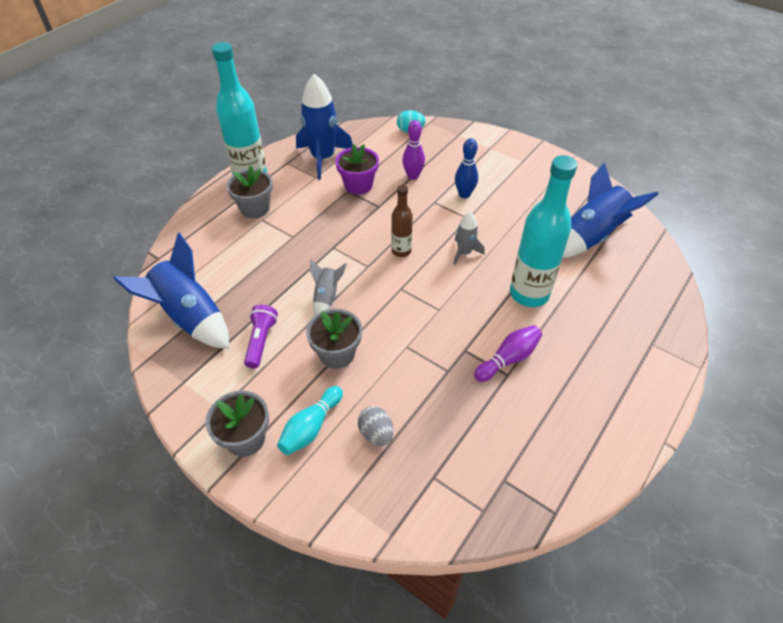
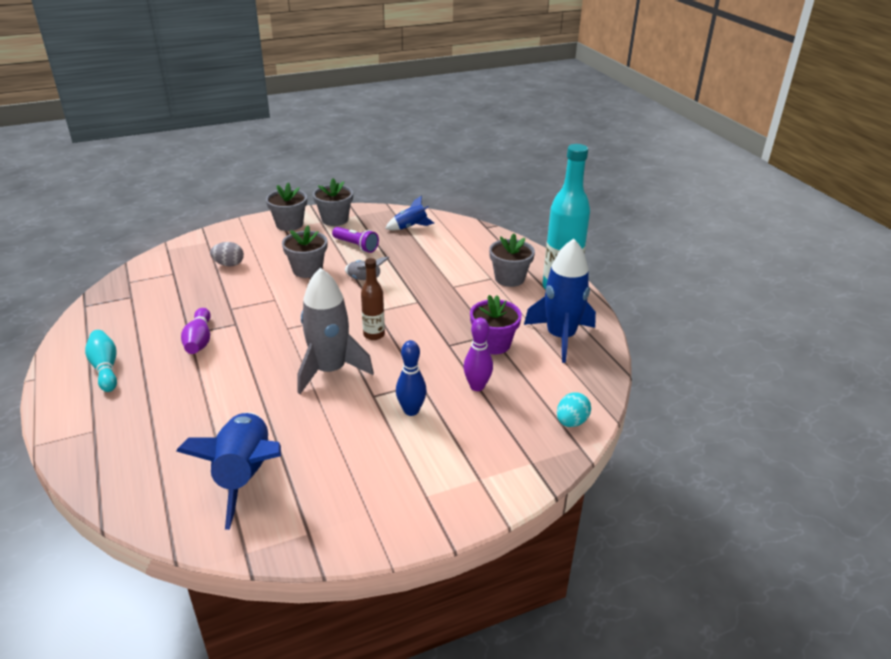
camera: 120 degrees right, 15 degrees down
blue rocket [113,233,229,349] -> blue rocket [385,196,434,230], size x0.52
turquoise bowling pin [277,386,343,455] -> turquoise bowling pin moved to [85,330,117,392]
grey rocket [453,212,485,265] -> grey rocket [298,268,374,394], size x1.92
turquoise bottle [510,155,577,307] -> none
none -> grey flower pot [313,178,353,226]

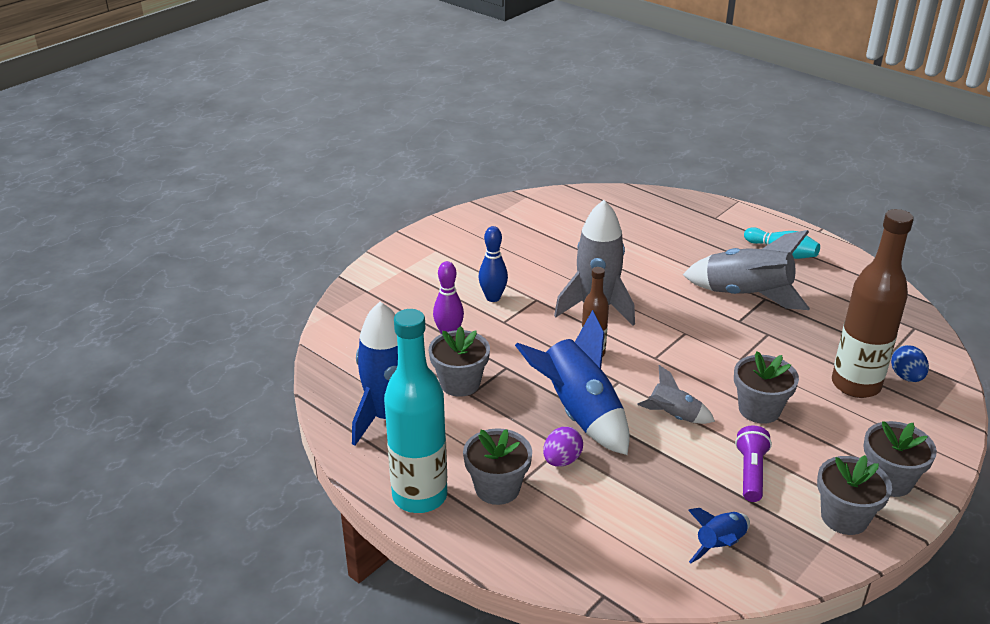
camera: 155 degrees right, 0 degrees up
blue rocket [176,412,281,530] -> blue rocket moved to [515,310,630,455]
purple bowling pin [181,308,211,354] -> grey rocket [683,230,810,310]
grey egg [210,242,244,266] -> brown bottle [832,209,914,398]
purple flashlight [332,227,379,253] -> purple flashlight turned 90 degrees clockwise [735,426,772,502]
purple flower pot [470,295,522,354] -> grey flower pot [429,326,490,397]
turquoise egg [557,393,591,427] -> none
none -> purple egg [543,427,583,467]
none -> blue egg [891,345,929,382]

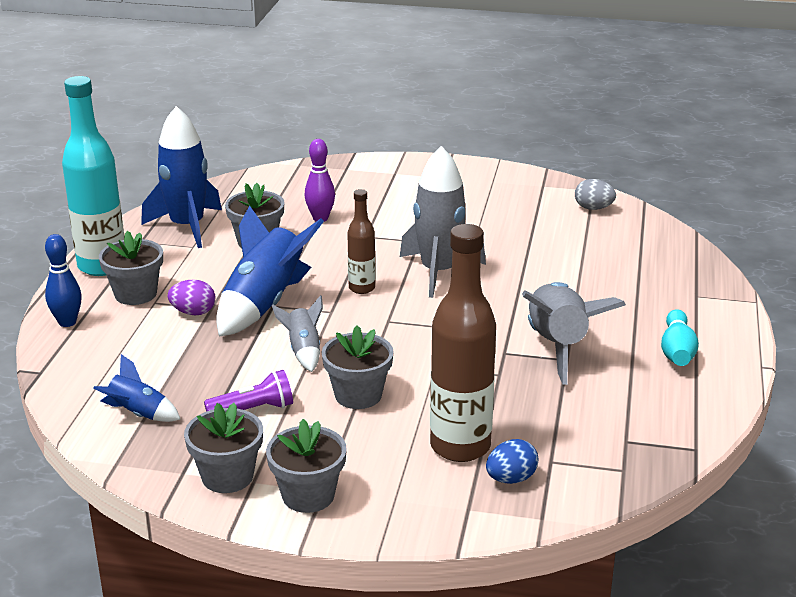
camera: 60 degrees right, 5 degrees down
blue bowling pin [479,226,508,302] -> blue bowling pin moved to [45,234,82,327]
none -> grey egg [575,179,616,210]

